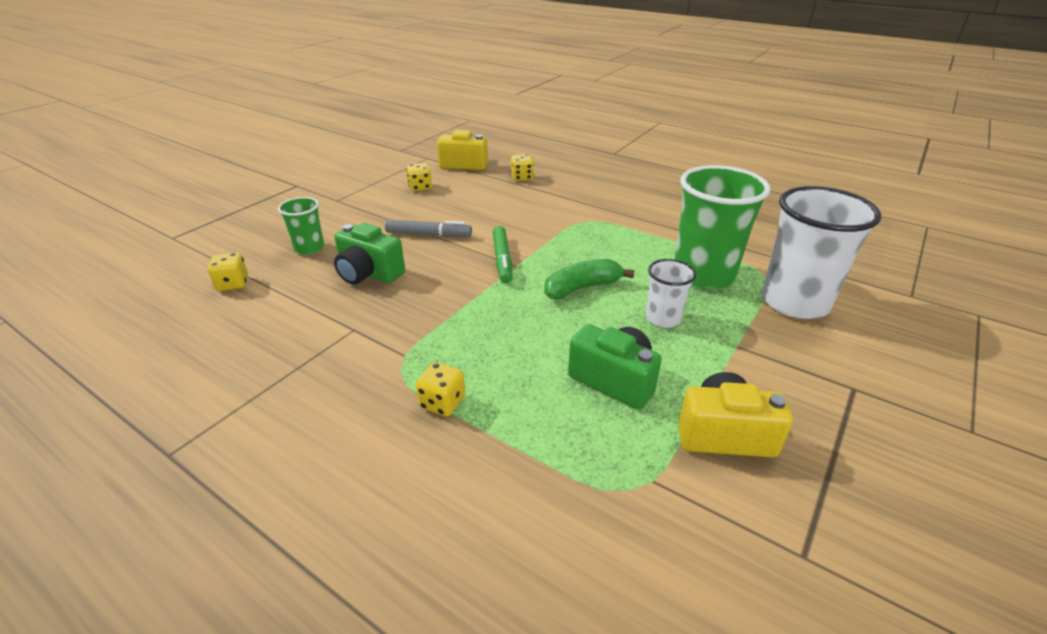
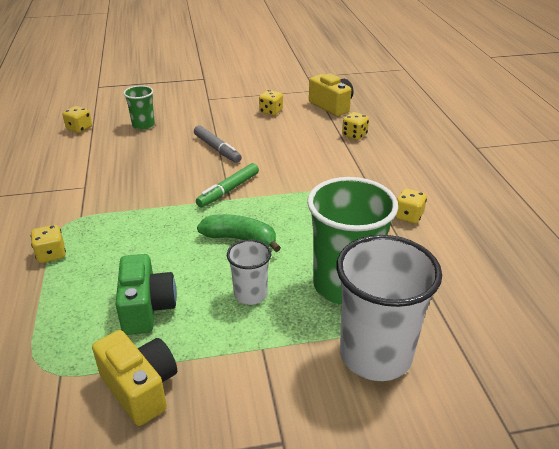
camera: 45 degrees right, 0 degrees up
green camera [334,223,405,285] -> none
none -> yellow dice [395,188,427,224]

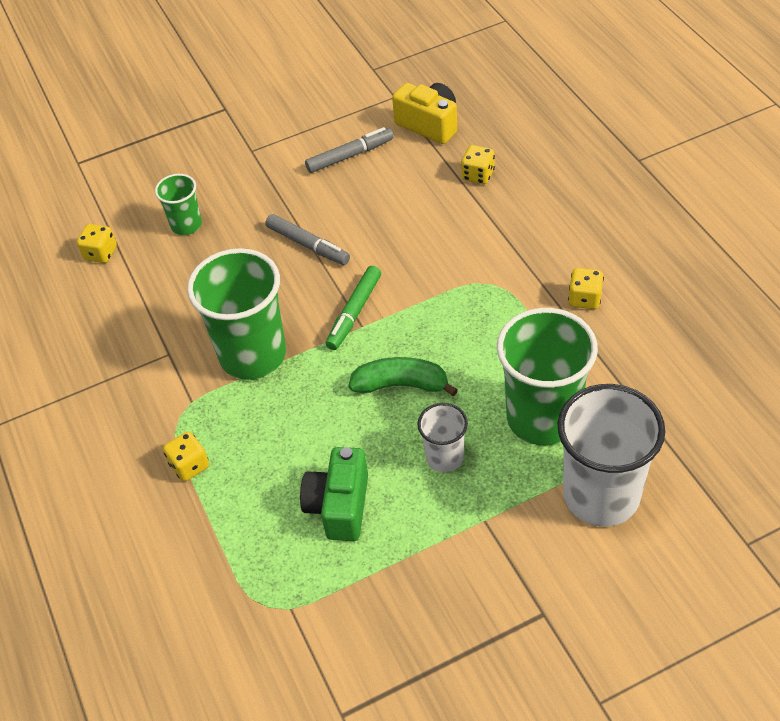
camera: 10 degrees left, 15 degrees up
yellow camera [92,330,177,426] -> none
green camera [116,254,177,335] -> green camera turned 150 degrees counterclockwise [300,447,368,541]
yellow dice [259,90,283,116] -> grey marker [305,127,394,173]
none -> green cup [187,248,286,380]

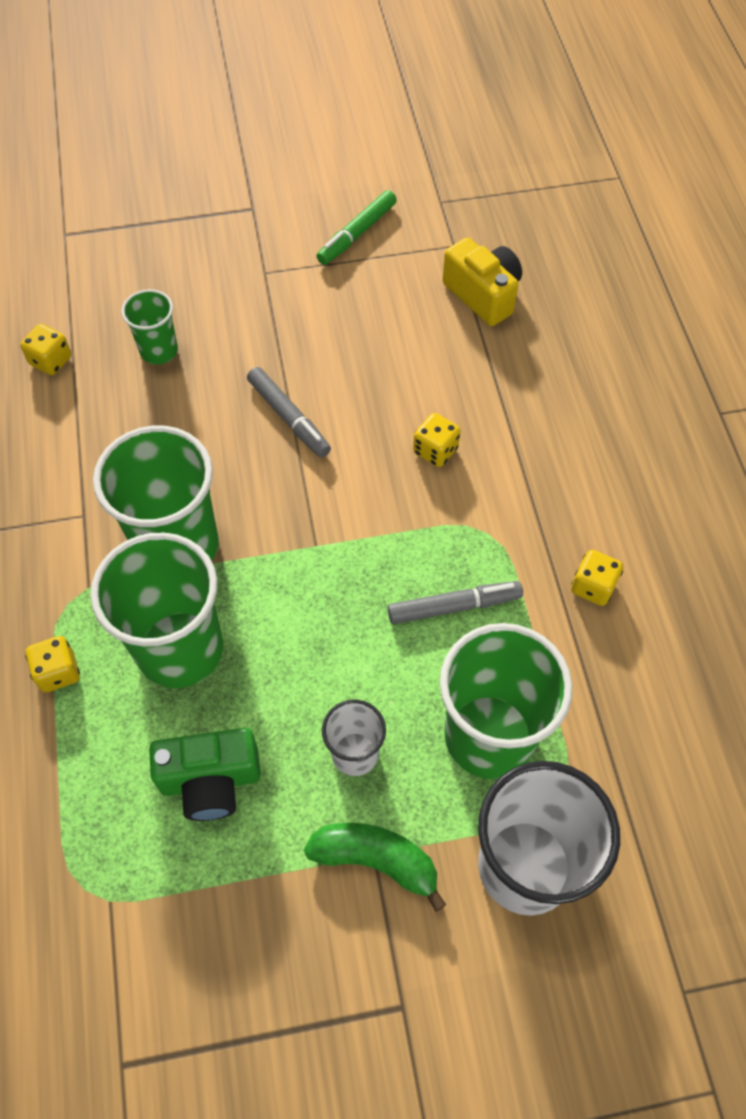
camera: 10 degrees right, 10 degrees up
green camera [300,447,368,541] -> green camera turned 120 degrees counterclockwise [149,728,261,821]
grey marker [305,127,394,173] -> grey marker moved to [388,581,523,624]
green marker [326,266,381,350] -> green marker moved to [317,190,397,265]
green banana [348,357,458,396] -> green banana moved to [304,823,446,912]
yellow dice [461,145,495,184] -> yellow dice moved to [413,413,461,467]
none -> green cup [90,532,223,688]

